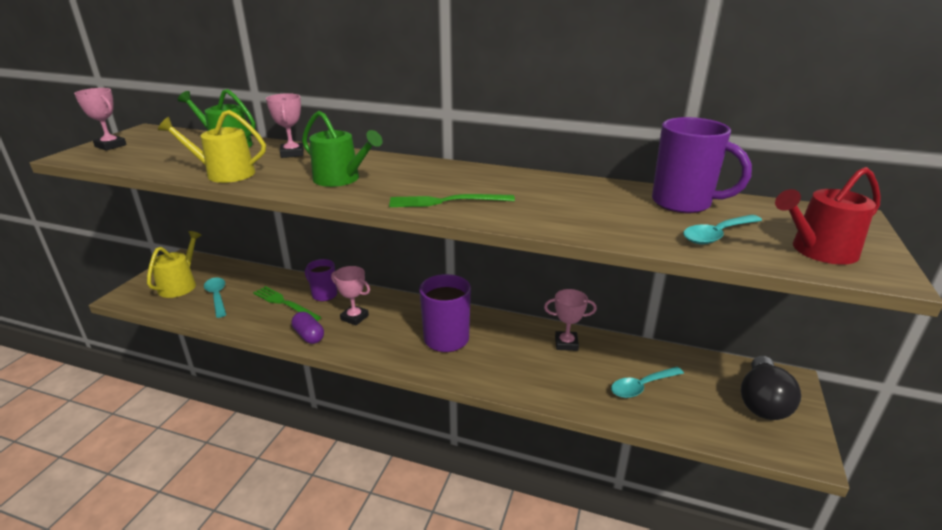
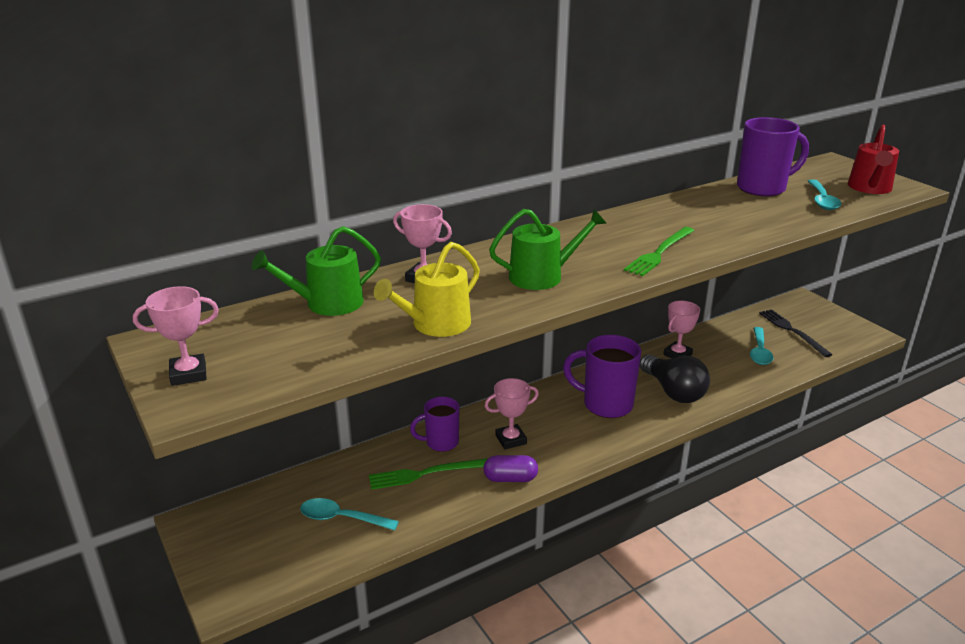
camera: 50 degrees left, 0 degrees up
yellow watering can [147,231,202,298] -> none
black light bulb [741,356,801,420] -> black light bulb moved to [640,354,710,403]
none -> black fork [759,309,833,357]

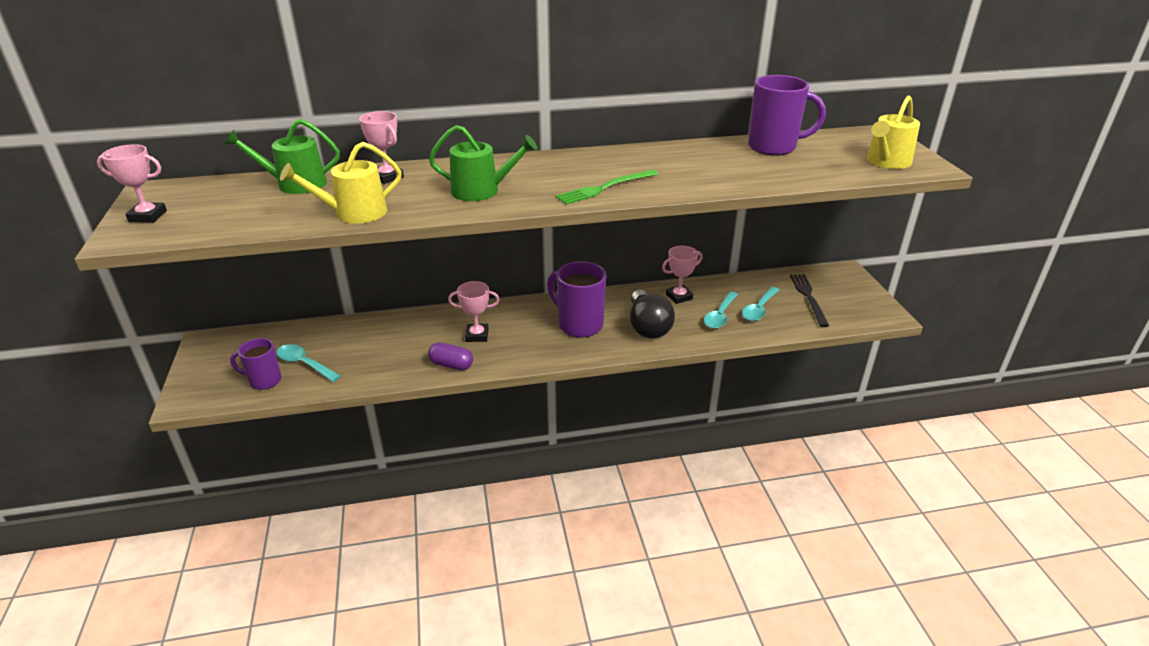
camera: 20 degrees right, 5 degrees up
green fork [369,458,488,490] -> none
purple mug [410,397,460,452] -> purple mug moved to [230,338,282,390]
turquoise spoon [808,179,841,210] -> turquoise spoon moved to [704,292,738,329]
red watering can [848,124,899,194] -> yellow watering can [866,96,920,169]

